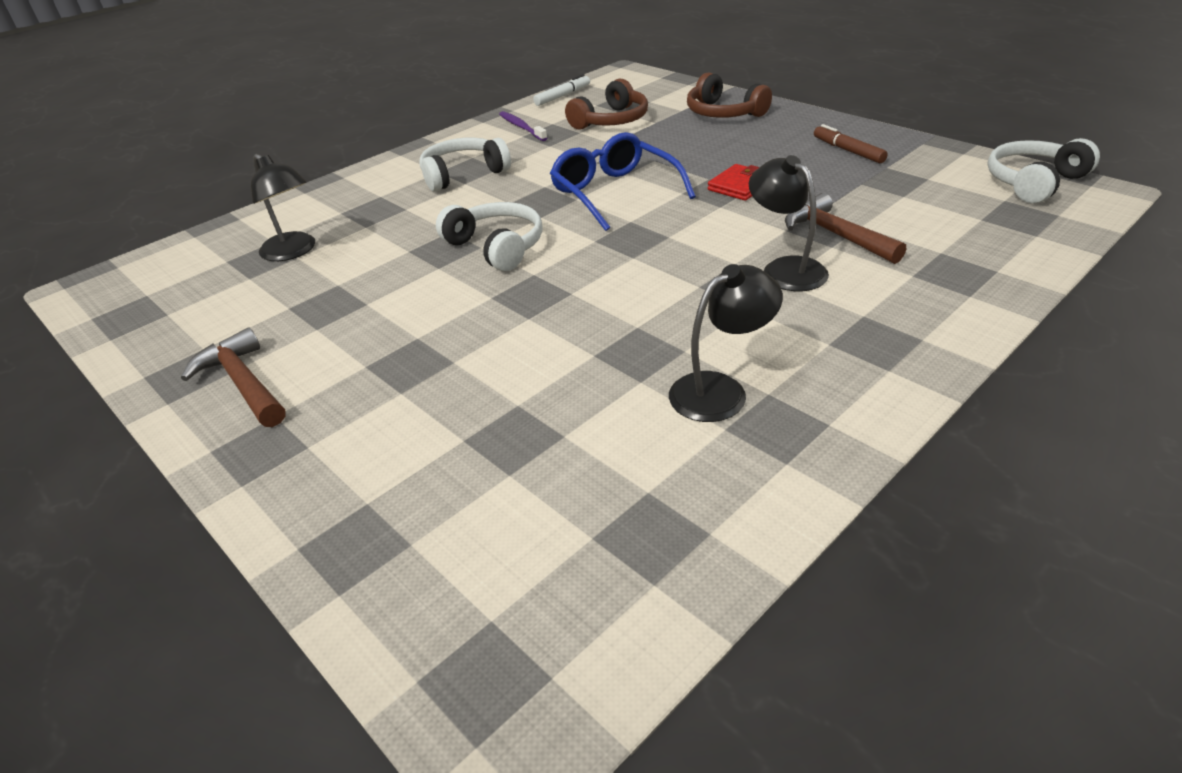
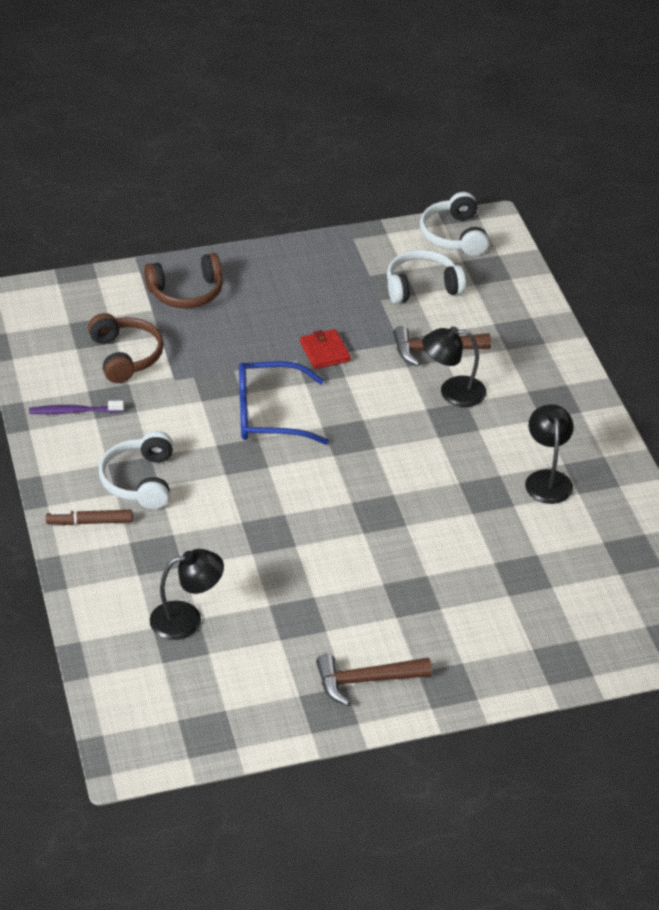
camera: 65 degrees left, 5 degrees up
white headphones [436,202,543,271] -> white headphones moved to [387,250,466,304]
white marker [533,74,590,106] -> none
brown marker [814,124,888,163] -> brown marker moved to [46,510,133,525]

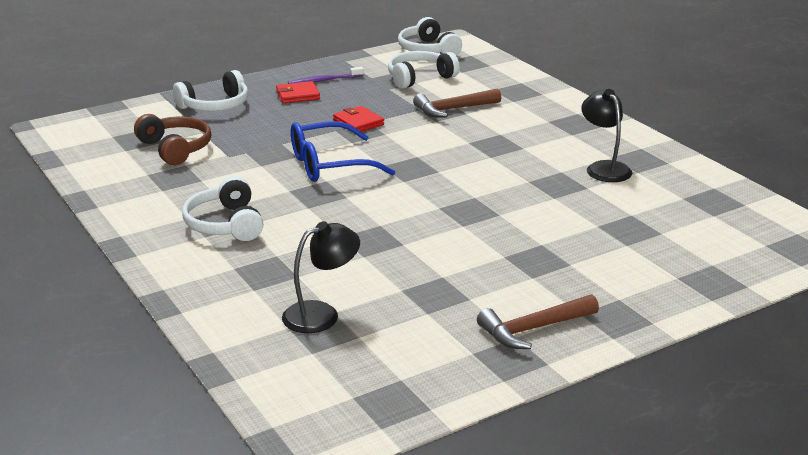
camera: 15 degrees left, 15 degrees down
purple toothbrush [29,400,124,414] -> purple toothbrush moved to [288,67,364,84]
brown marker [46,510,133,525] -> none
brown headphones [144,253,223,308] -> white headphones [173,70,248,111]
black lamp [422,327,487,407] -> none
none -> red wallet [276,81,320,103]

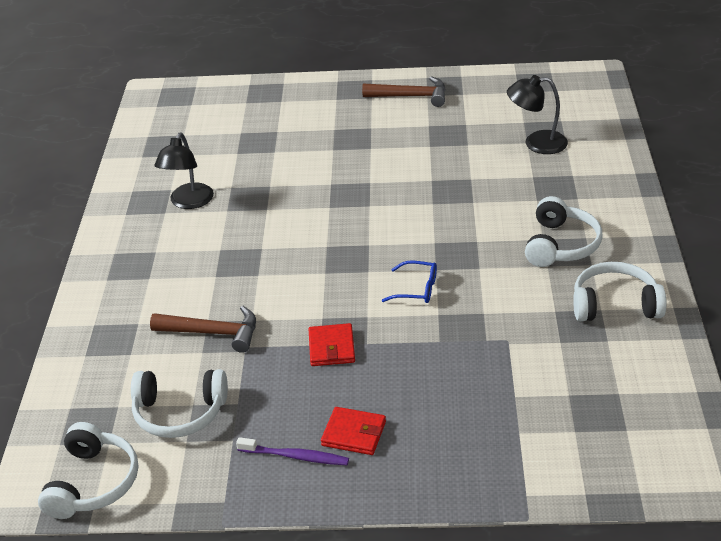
camera: 145 degrees left, 10 degrees up
brown headphones [134,114,211,165] -> none
white headphones [173,70,248,111] -> white headphones moved to [573,262,666,321]
blue glasses [291,121,395,182] -> blue glasses [382,261,437,303], size x0.52

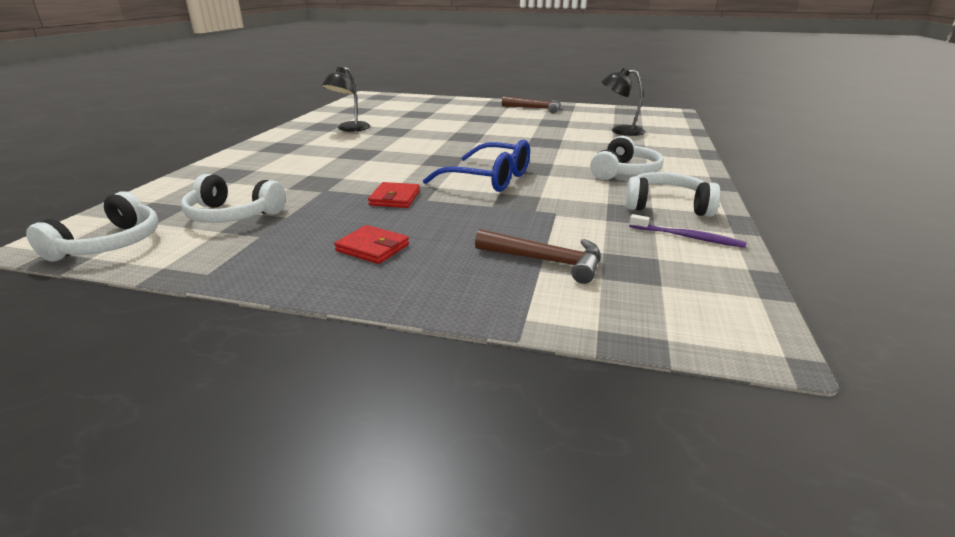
camera: 10 degrees right, 10 degrees down
brown hammer [150,306,256,353] -> brown hammer moved to [475,229,601,284]
purple toothbrush [236,437,349,465] -> purple toothbrush moved to [629,214,746,248]
blue glasses [382,261,437,303] -> blue glasses [423,139,530,192], size x1.93

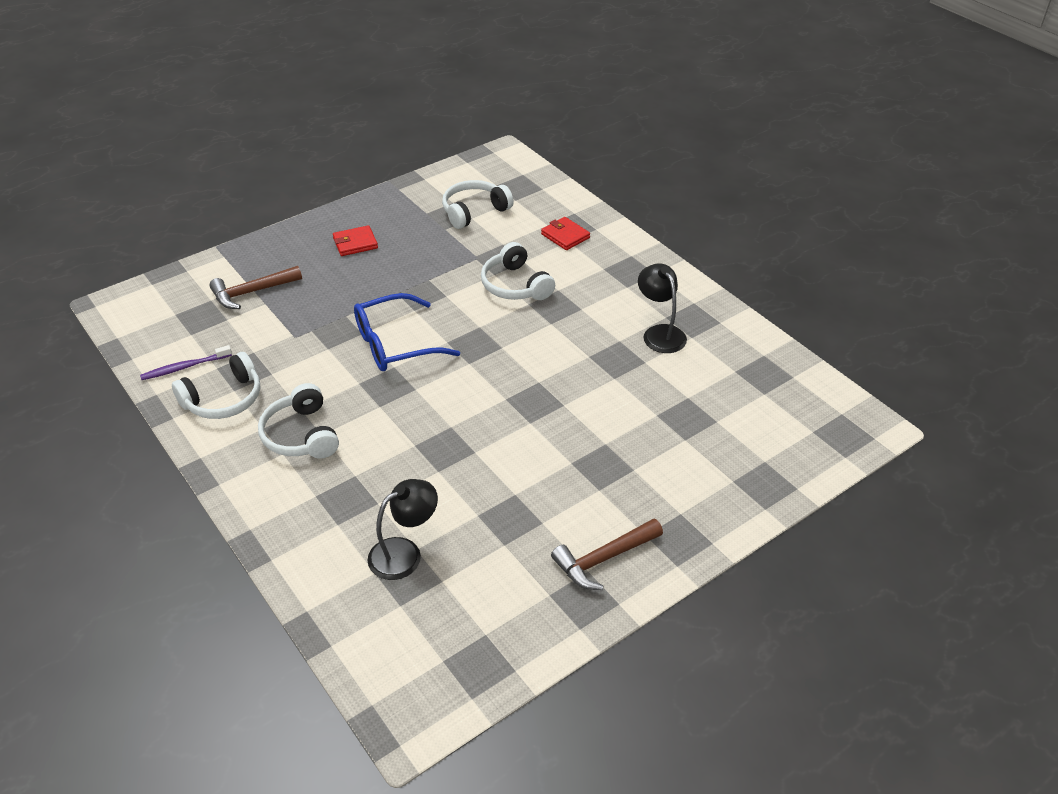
camera: 130 degrees right, 15 degrees up
white headphones [26,191,159,262] -> white headphones moved to [481,242,555,300]
red wallet [368,182,420,208] -> red wallet moved to [541,217,590,250]

